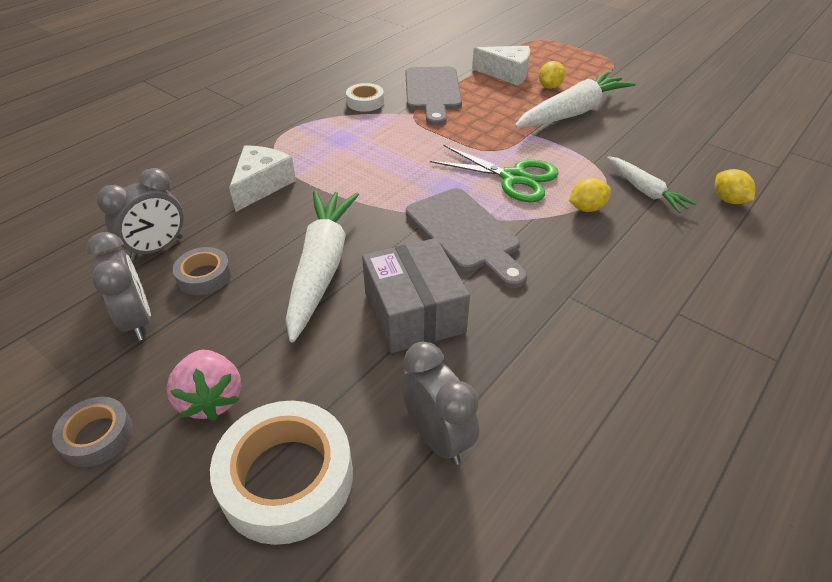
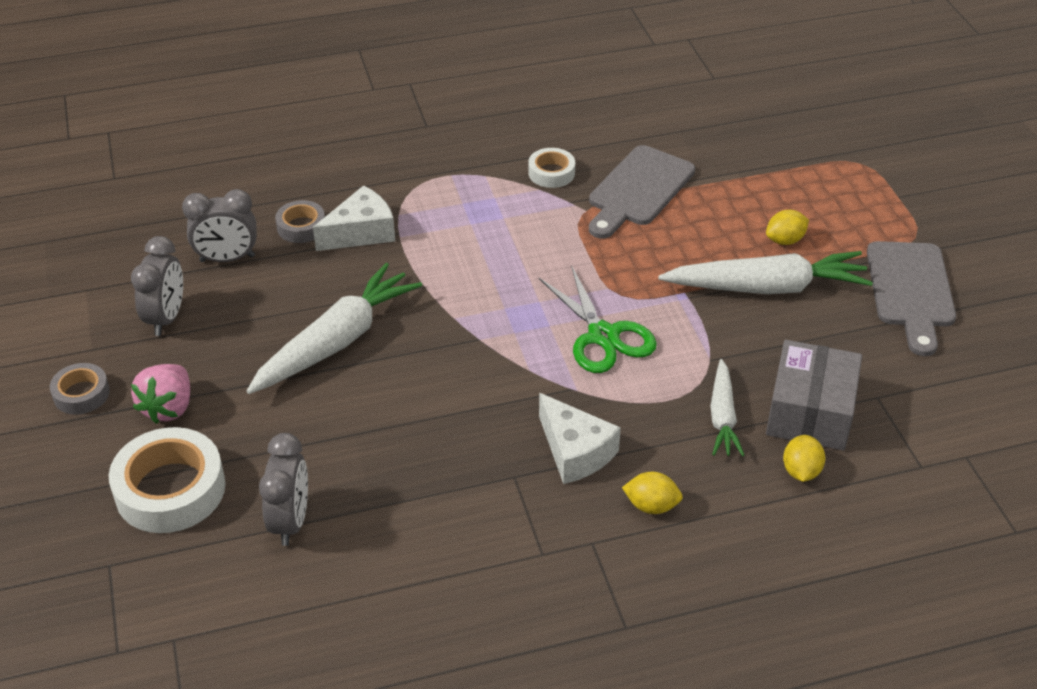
camera: 35 degrees right, 0 degrees up
grey tape [173,247,232,295] -> grey tape moved to [275,200,325,243]
grey box [362,238,470,353] -> grey box moved to [766,340,862,451]
grey cutting board [406,188,527,288] -> grey cutting board moved to [867,241,956,356]
white cheese [472,46,530,86] -> white cheese moved to [539,393,621,484]
yellow lemon [569,178,611,212] -> yellow lemon moved to [622,472,683,514]

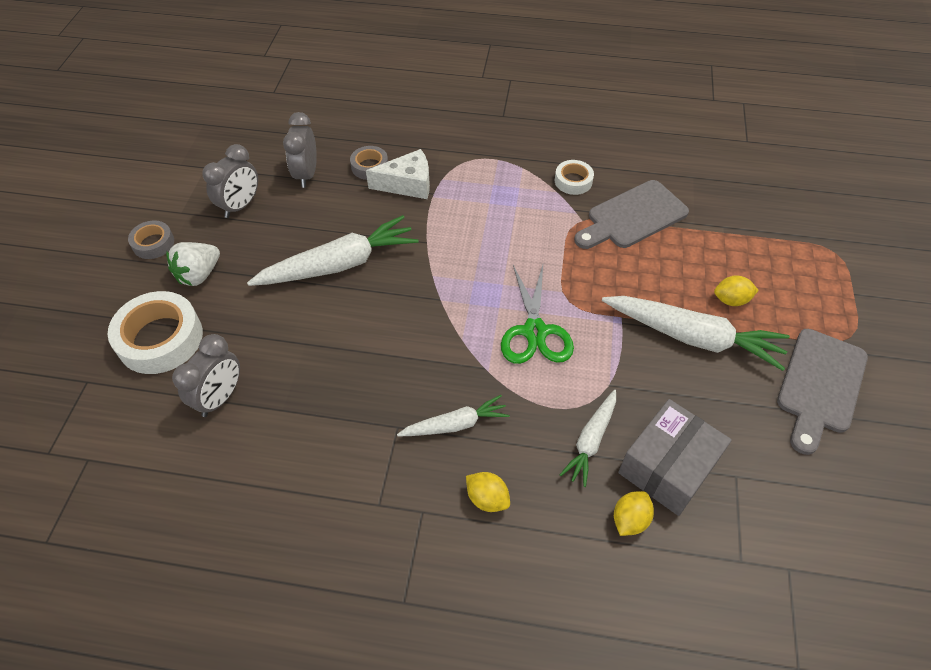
camera: 25 degrees right, 10 degrees up
pink strawberry [131,364,190,424] -> white strawberry [166,242,220,286]
grey clock [182,189,257,262] -> grey clock turned 75 degrees clockwise [283,112,317,188]
white cheese [539,393,621,484] -> white carrot [397,395,510,436]

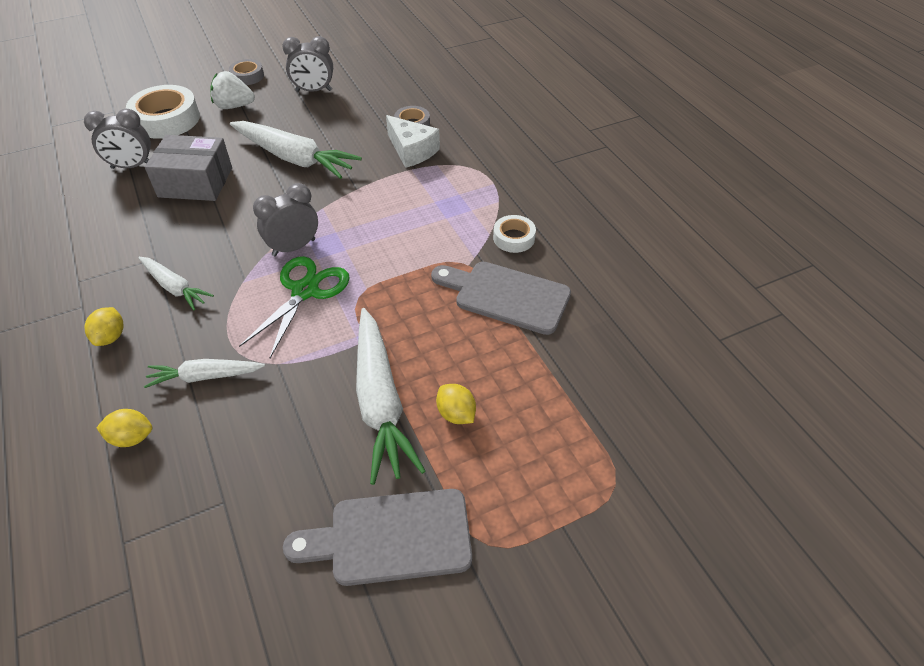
camera: 55 degrees right, 5 degrees down
grey clock [283,112,317,188] -> grey clock moved to [253,183,318,256]
green scissors [501,265,574,364] -> green scissors turned 150 degrees clockwise [239,256,350,358]
grey box [618,399,732,516] -> grey box moved to [145,135,232,201]

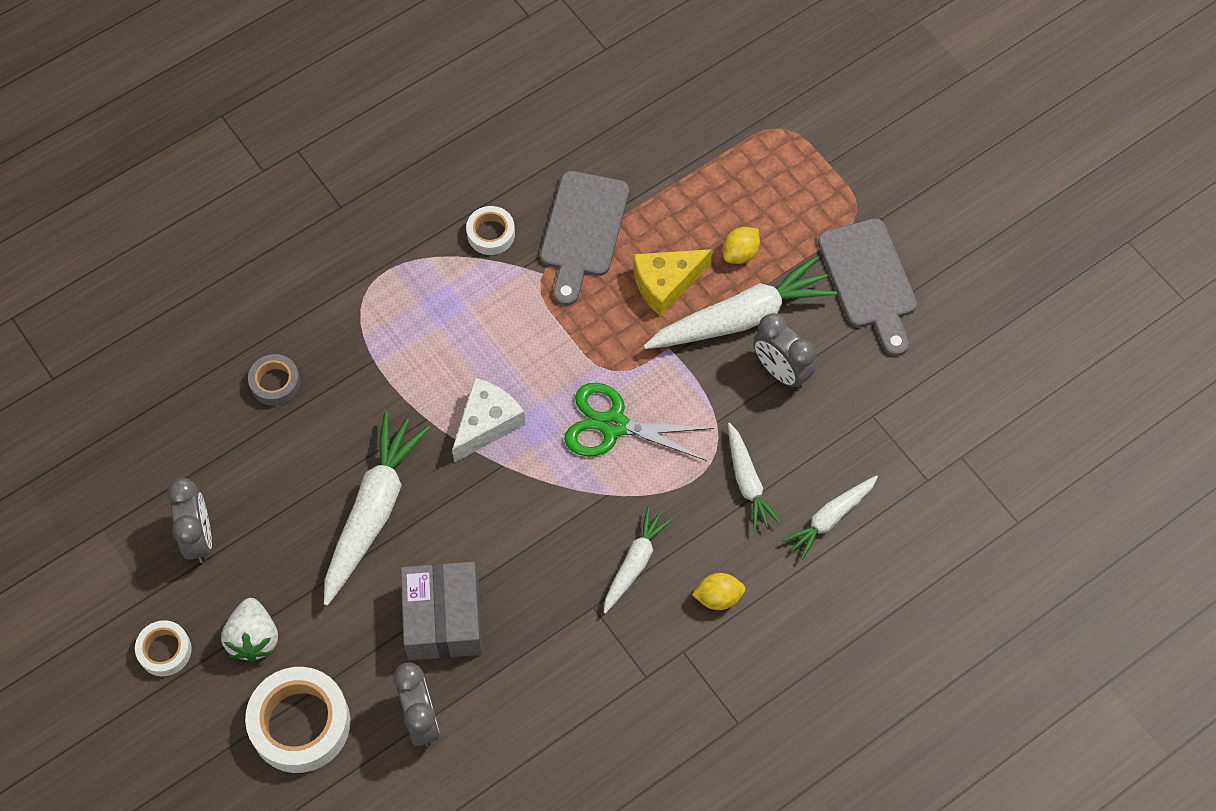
camera: 100 degrees left, 15 degrees up
yellow lemon [97,409,152,447] -> white carrot [782,475,878,560]
grey tape [229,59,264,85] -> white tape [135,620,192,676]
grey clock [253,183,318,256] -> grey clock moved to [753,313,816,389]
white cheese [386,115,440,168] -> white cheese moved to [452,378,525,463]
none -> yellow cheese [633,249,712,316]

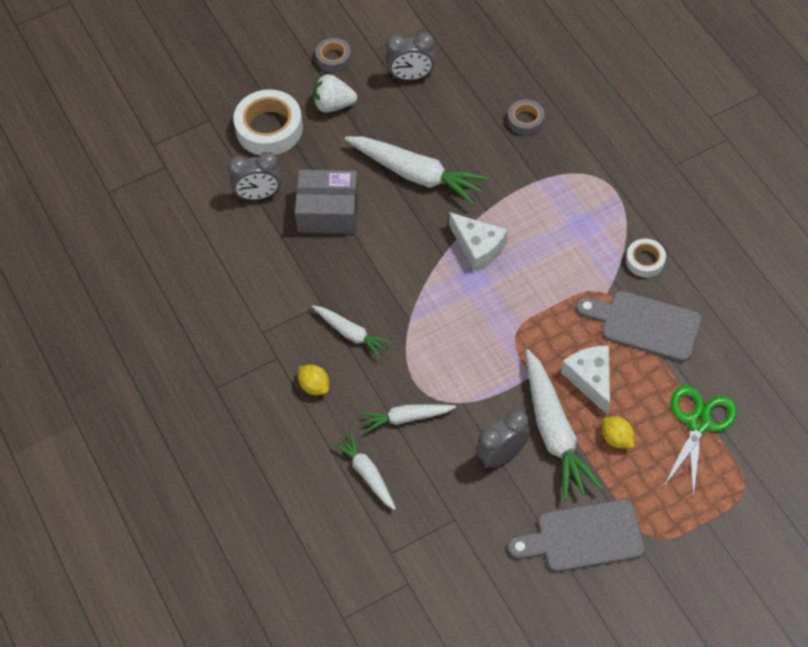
camera: 100 degrees right, 5 degrees down
white tape [135,620,192,676] -> grey tape [315,38,351,72]
green scissors [564,383,714,461] -> green scissors moved to [664,385,737,497]
yellow cheese [633,249,712,316] -> white cheese [561,345,610,415]
yellow lemon [692,573,745,610] -> yellow lemon turned 45 degrees counterclockwise [298,365,329,395]

